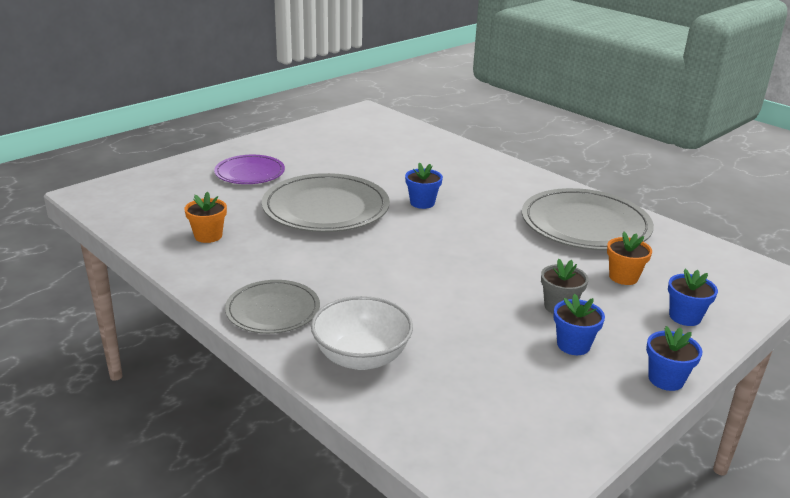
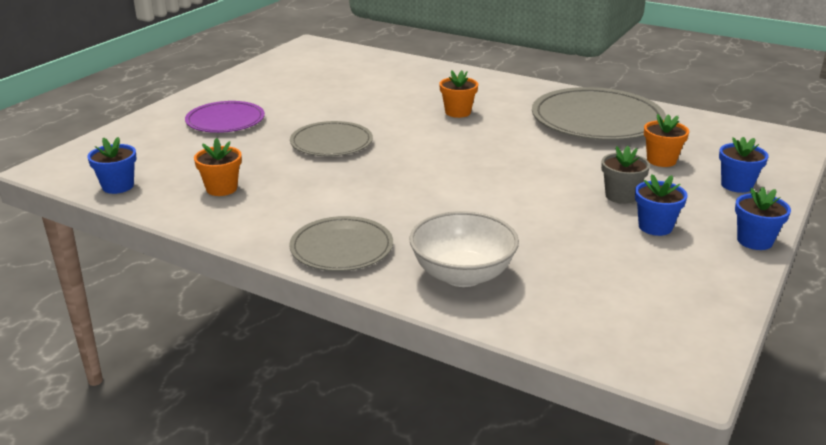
camera: 15 degrees left, 0 degrees up
grey plate [262,173,390,232] -> grey plate [290,121,373,156], size x0.59
blue flower pot [405,162,443,209] -> blue flower pot moved to [87,137,137,194]
none -> orange flower pot [439,70,478,118]

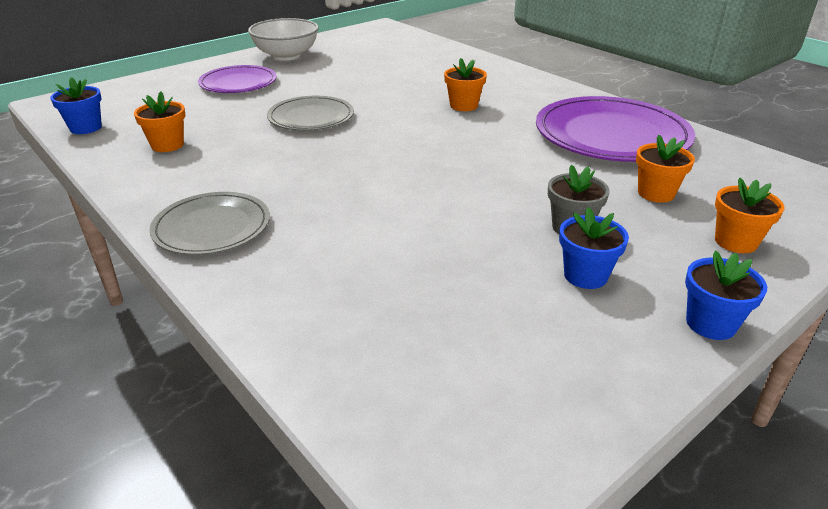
camera: 20 degrees right, 5 degrees up
white bowl [409,211,519,287] -> white bowl moved to [248,18,319,61]
grey plate [532,87,666,140] -> purple plate [536,96,695,162]
blue flower pot [719,137,769,193] -> orange flower pot [715,178,784,253]

